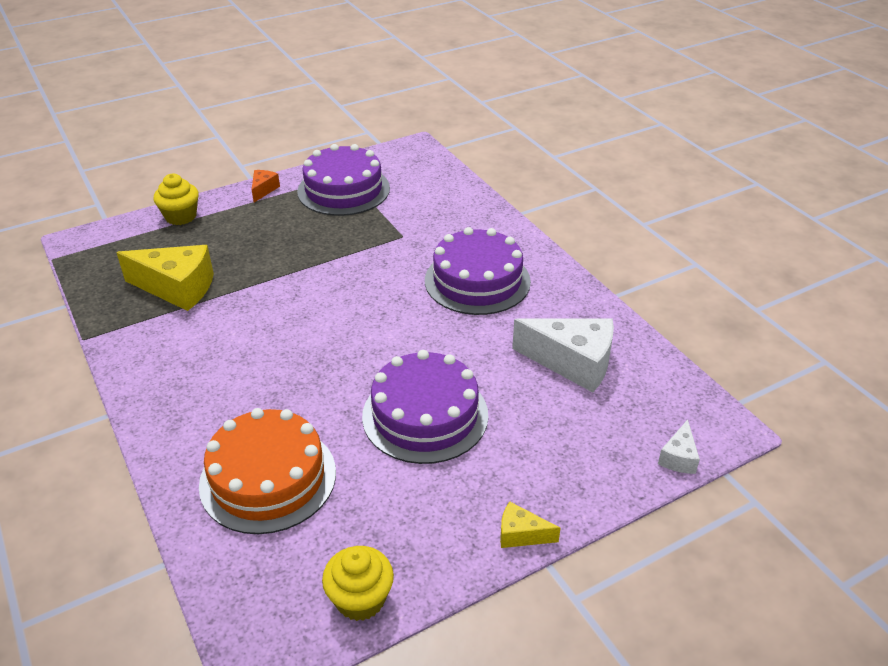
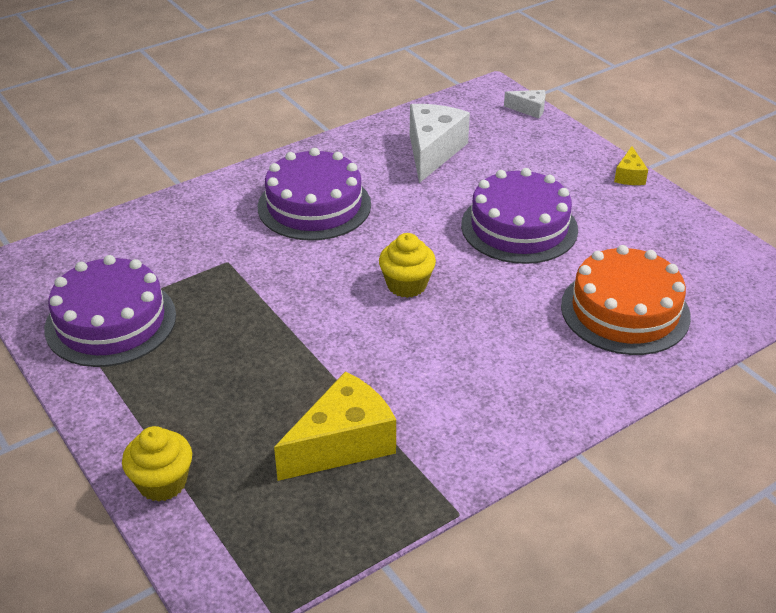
camera: 95 degrees left, 0 degrees up
yellow cheese [116,245,214,311] -> yellow cheese turned 45 degrees clockwise [274,371,396,481]
orange cheese [252,170,280,202] -> none
yellow cupcake [322,546,394,621] -> yellow cupcake moved to [379,233,436,298]

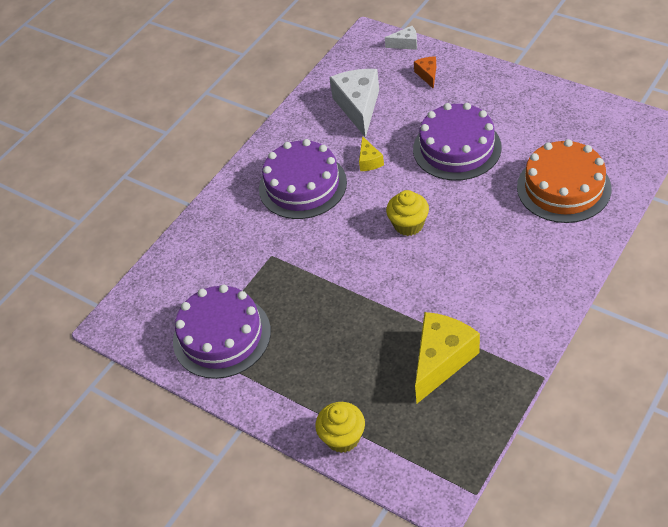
camera: 15 degrees left, 10 degrees up
yellow cheese [614,146,648,185] -> yellow cheese moved to [359,136,384,171]
none -> orange cheese [414,56,436,89]

